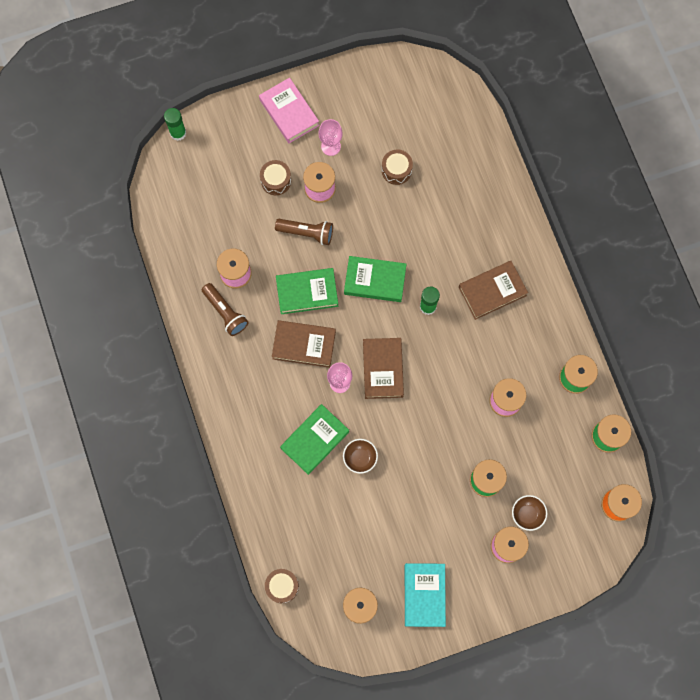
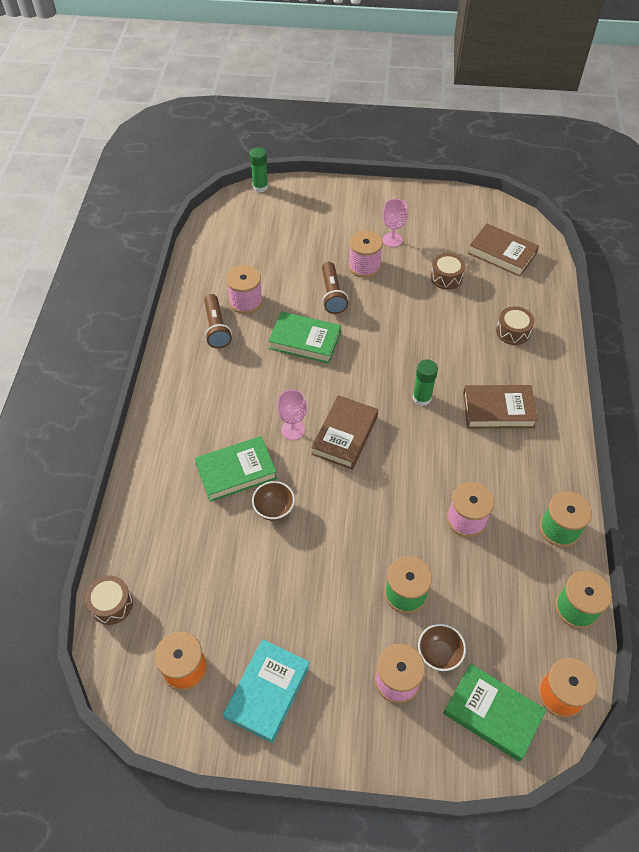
camera: 25 degrees right, 20 degrees down
pink book [259,78,319,143] -> none
brown drum [260,160,291,195] -> brown drum moved to [496,306,534,345]
brown book [272,320,336,368] -> brown book moved to [468,223,539,277]
brown flashlight [275,219,333,245] -> brown flashlight turned 45 degrees clockwise [322,262,348,314]
green book [344,256,407,302] -> green book moved to [443,664,546,762]

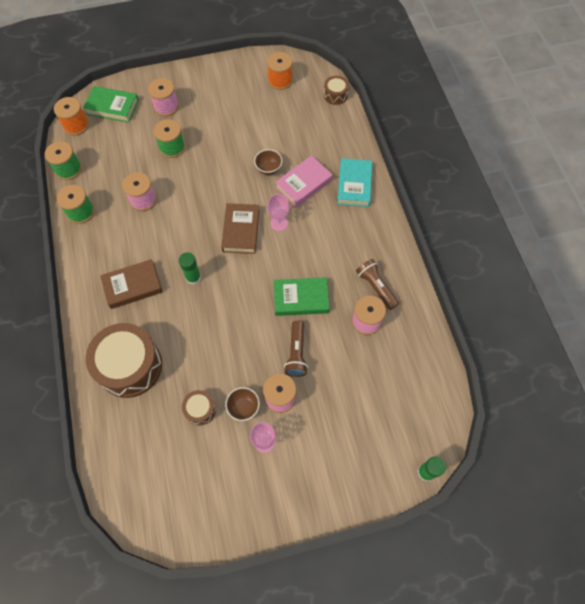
camera: 160 degrees right, 10 degrees up
green book [195,436,277,502] -> pink book [275,155,333,207]
turquoise book [223,639,310,743] -> turquoise book moved to [337,158,372,207]
brown flashlight [322,262,348,314] -> brown flashlight turned 150 degrees counterclockwise [284,321,308,377]
brown bowl [418,624,466,671] -> brown bowl moved to [225,387,260,421]
brown book [468,223,539,277] -> none
brown drum [496,306,534,345] -> brown drum [86,323,162,398], size x2.13

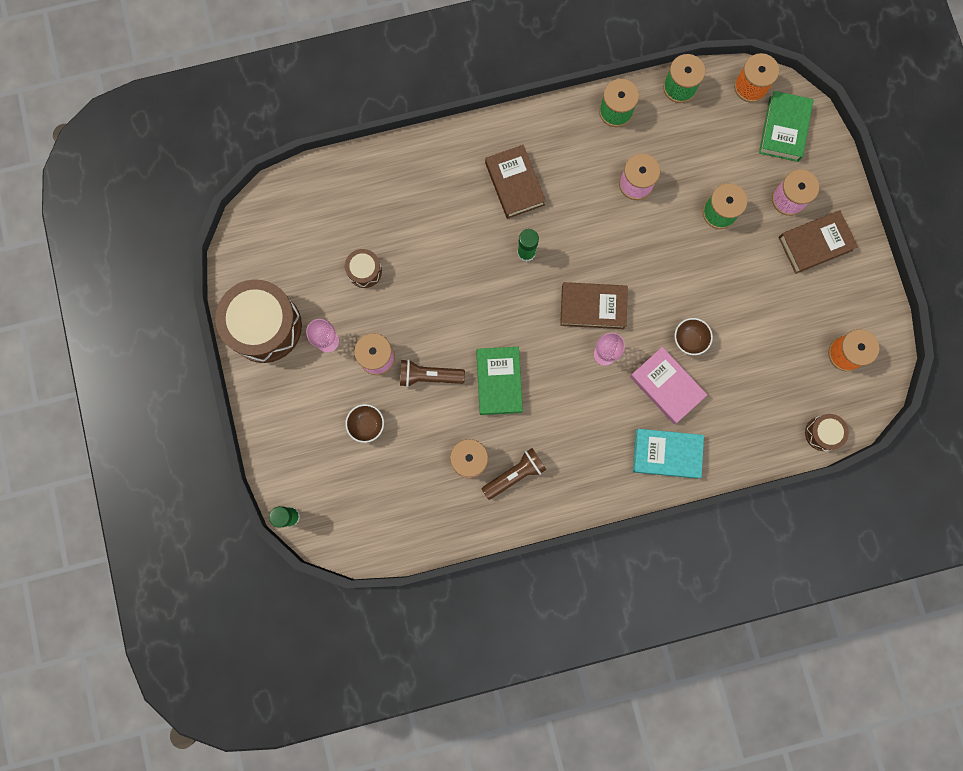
camera: 90 degrees right, 15 degrees up
brown drum [86,323,162,398] -> brown drum moved to [215,279,302,363]
brown bowl [225,387,260,421] -> brown bowl moved to [345,404,384,443]
none -> brown book [778,210,858,274]

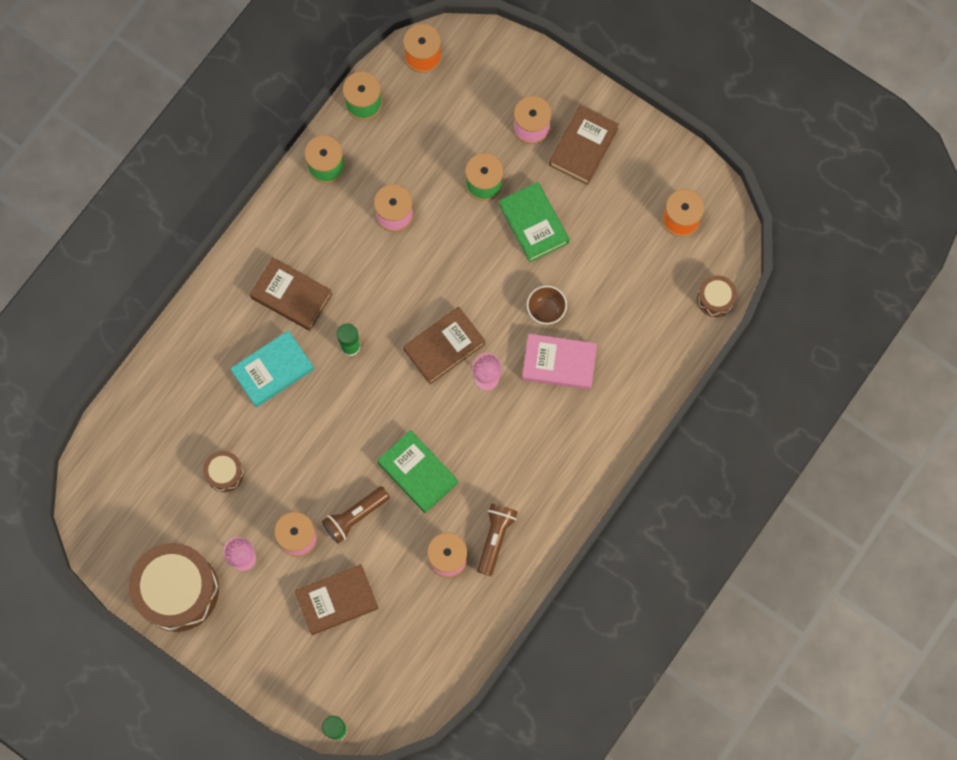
camera: 40 degrees left, 5 degrees down
brown bowl [345,404,384,443] -> brown book [295,564,378,635]
turquoise book [633,429,704,479] -> turquoise book moved to [230,330,314,407]
green book [759,91,814,162] -> green book moved to [499,182,570,262]

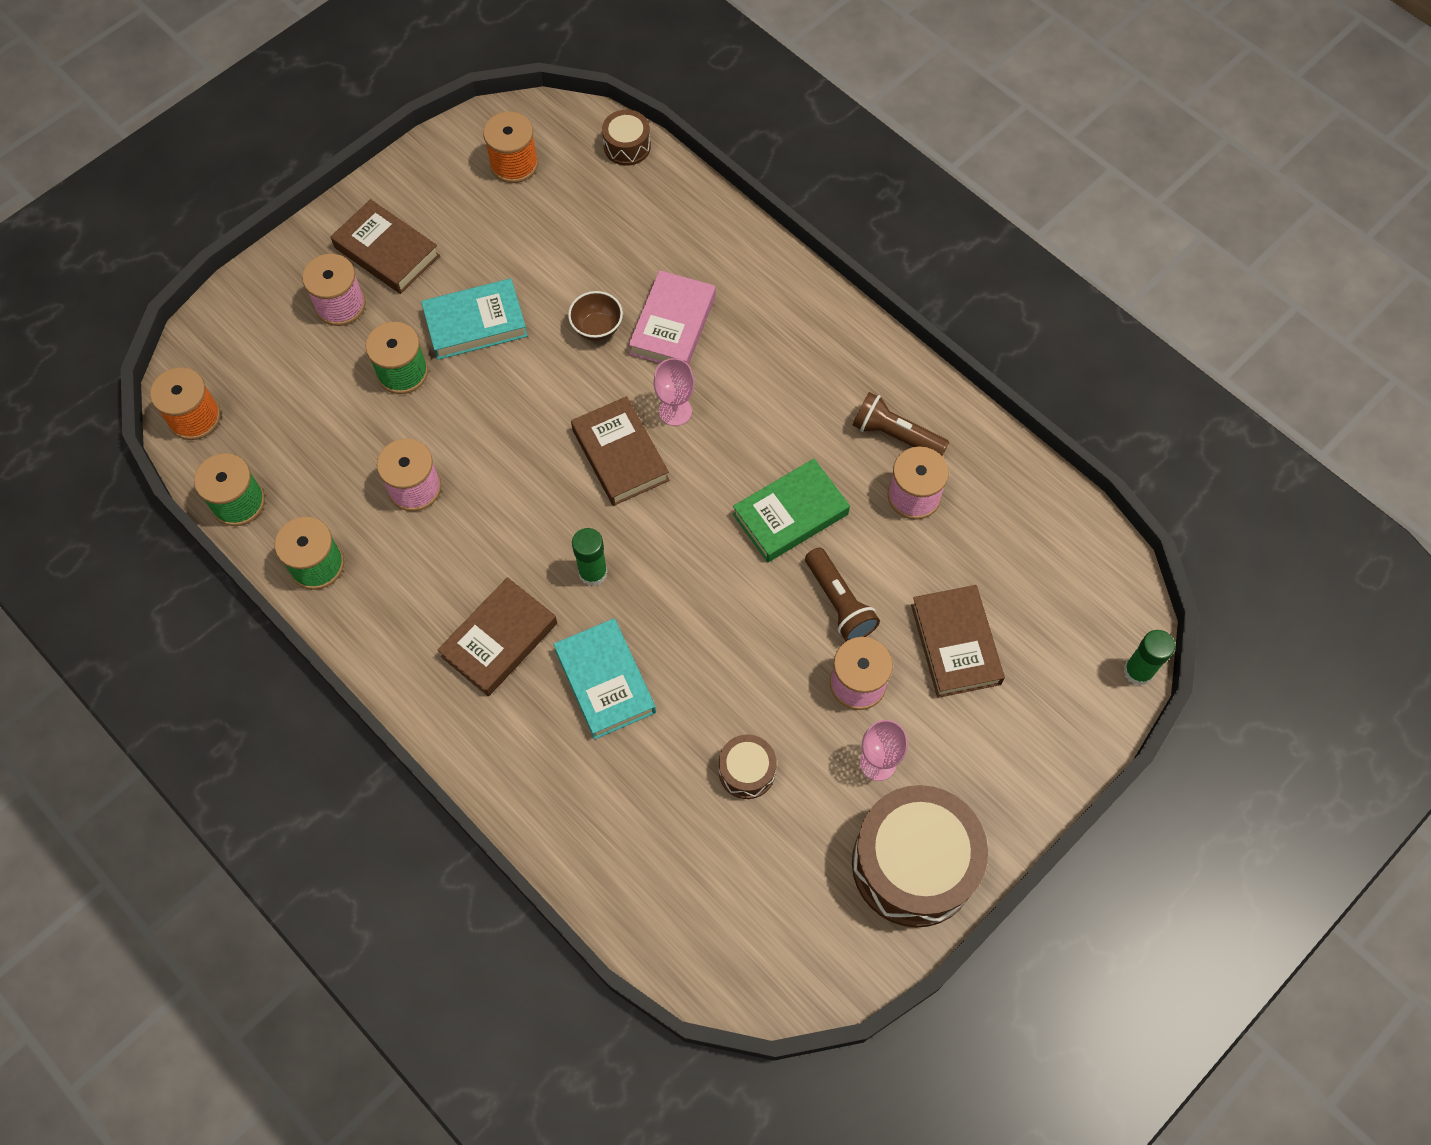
camera: 80 degrees left, 10 degrees down
green book [499,182,570,262] -> turquoise book [421,278,528,360]

